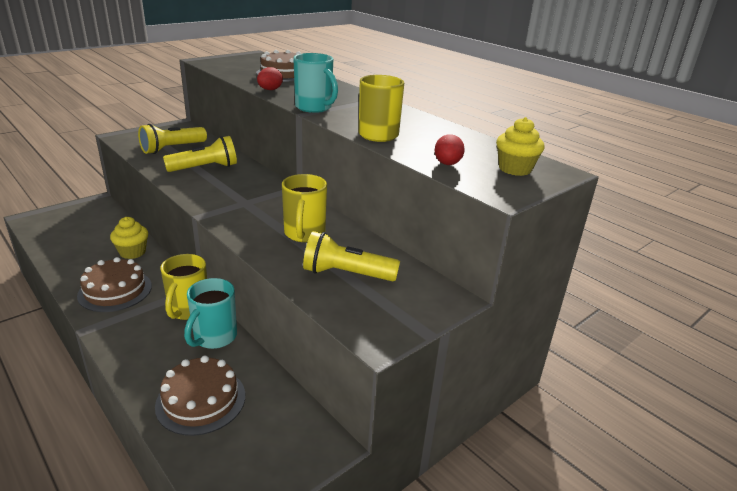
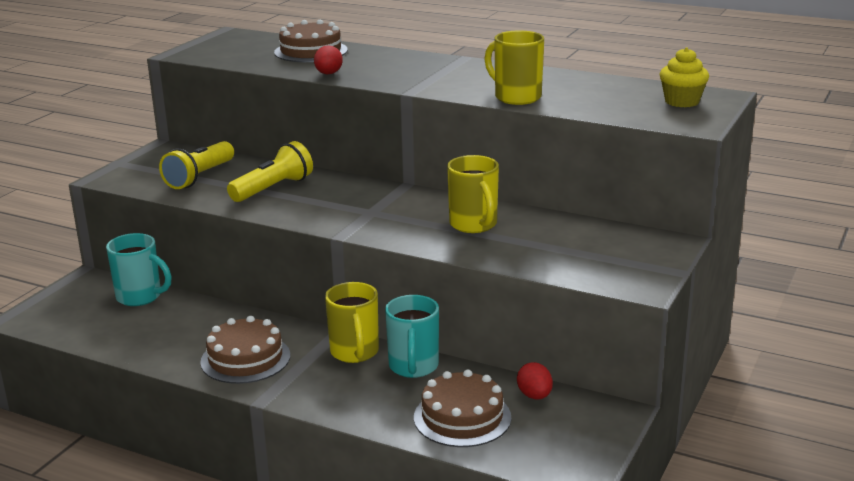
camera: 20 degrees left, 5 degrees down
yellow cupcake [110,217,148,259] -> none
turquoise mug [293,53,338,113] -> turquoise mug moved to [106,233,172,306]
yellow flashlight [303,231,400,282] -> none
red egg [435,134,465,165] -> red egg moved to [517,362,553,400]

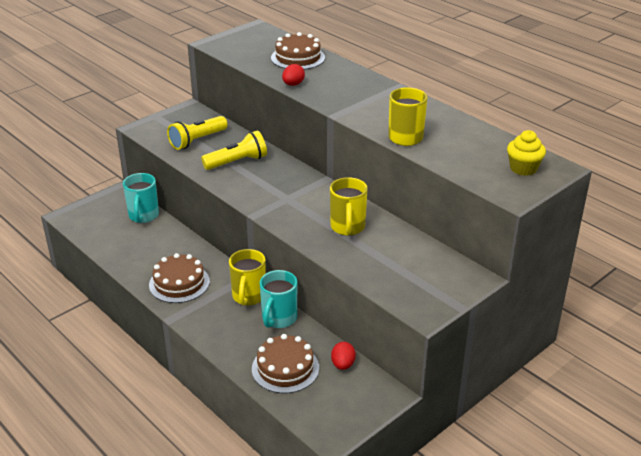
camera: 20 degrees right, 10 degrees up
turquoise mug [106,233,172,306] -> turquoise mug turned 45 degrees clockwise [123,173,159,223]

